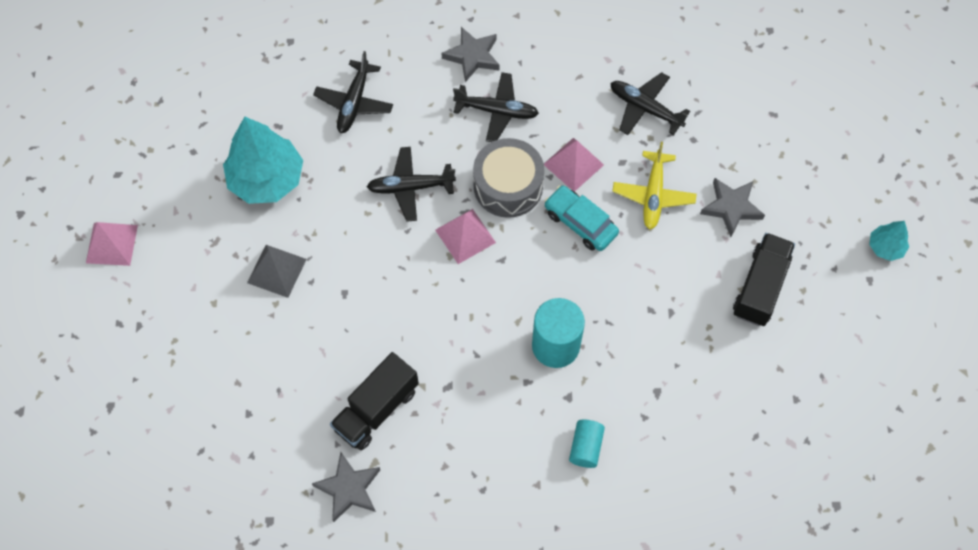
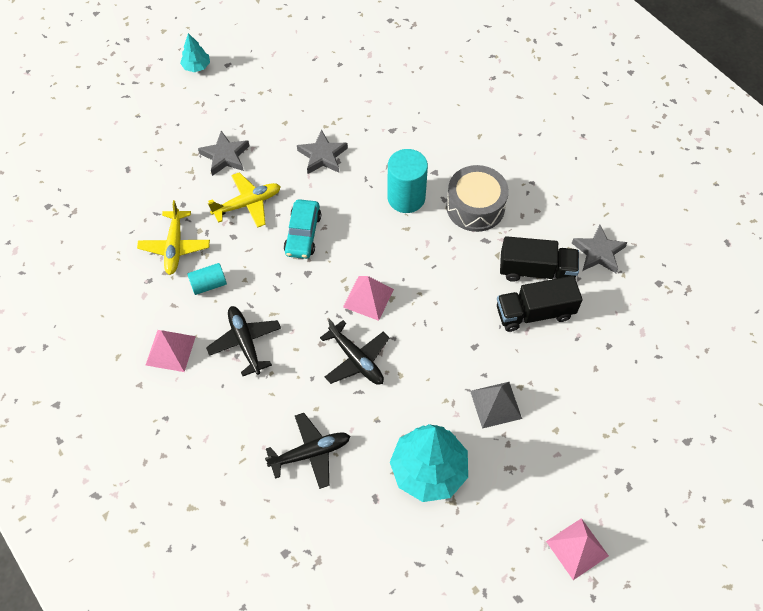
camera: 125 degrees left, 5 degrees down
grey star [441,27,499,82] -> grey star moved to [297,130,348,174]
grey drum [473,138,544,218] -> grey drum moved to [446,165,509,232]
pink pyramid [544,138,604,192] -> pink pyramid moved to [146,330,196,372]
turquoise cylinder [569,420,605,468] -> turquoise cylinder moved to [187,263,227,295]
black plane [610,72,690,135] -> yellow plane [137,200,210,275]
black truck [733,233,795,326] -> black truck moved to [497,276,582,332]

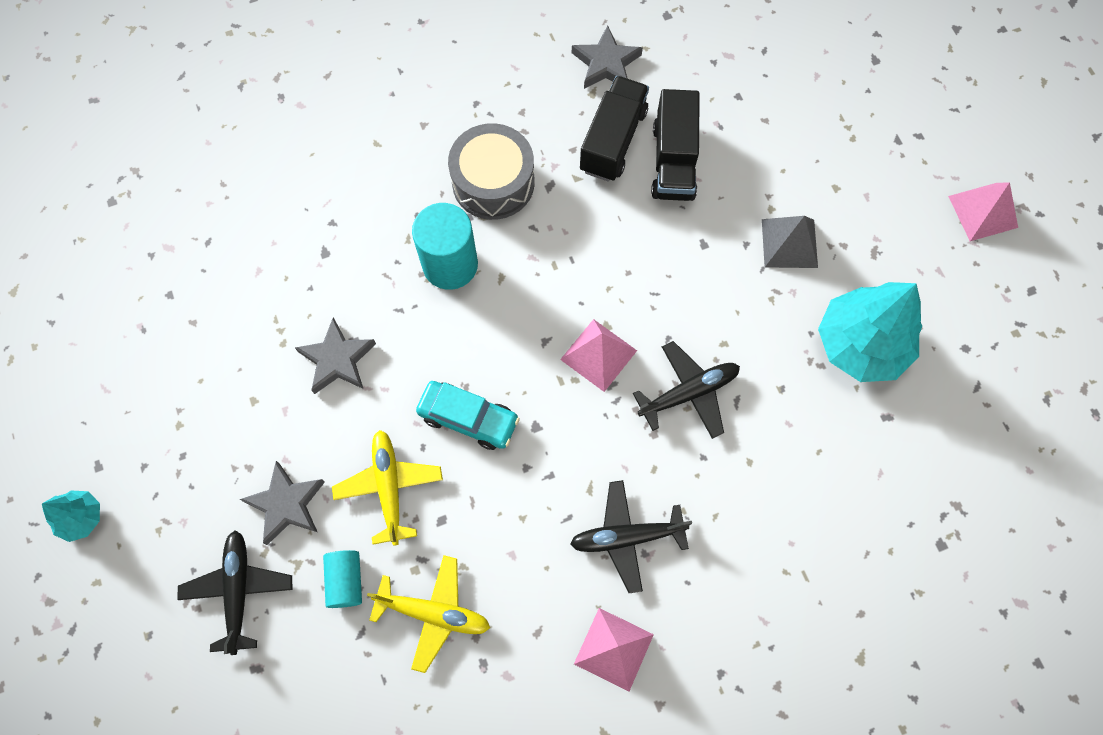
camera: 75 degrees left, 10 degrees up
turquoise cylinder [187,263,227,295] -> turquoise cylinder moved to [323,550,362,608]
black plane [265,413,350,489] -> black plane moved to [177,530,292,655]

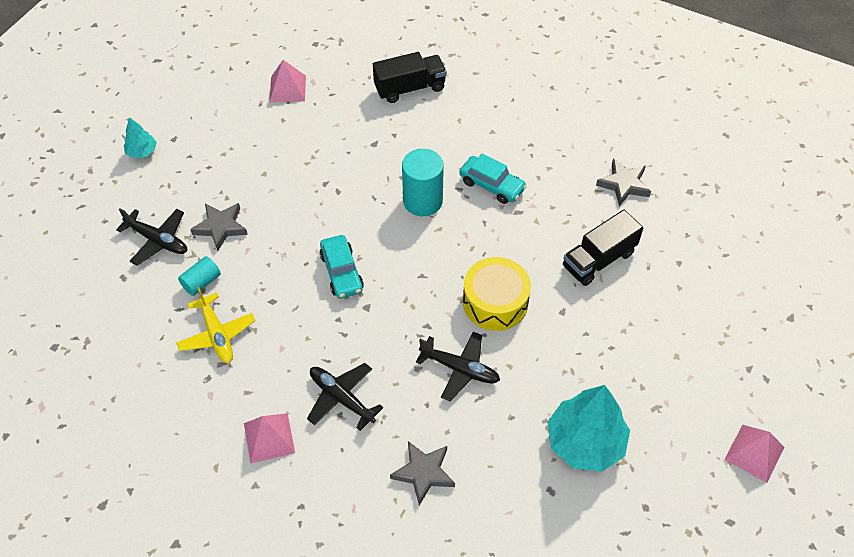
camera: 50 degrees right, 15 degrees down
black plane [177,530,292,655] -> black plane turned 75 degrees clockwise [116,208,187,265]
grey star [295,317,376,394] -> grey star moved to [390,441,455,505]
yellow plane [332,430,443,546] -> none
grey drum [448,123,535,220] -> turquoise car [460,154,527,204]
pink pyramid [560,319,637,392] -> pink pyramid moved to [269,60,306,102]
black truck [580,76,649,182] -> black truck moved to [373,52,447,103]
grey pyramid [762,216,818,268] -> none
none -> yellow drum [463,257,531,331]

